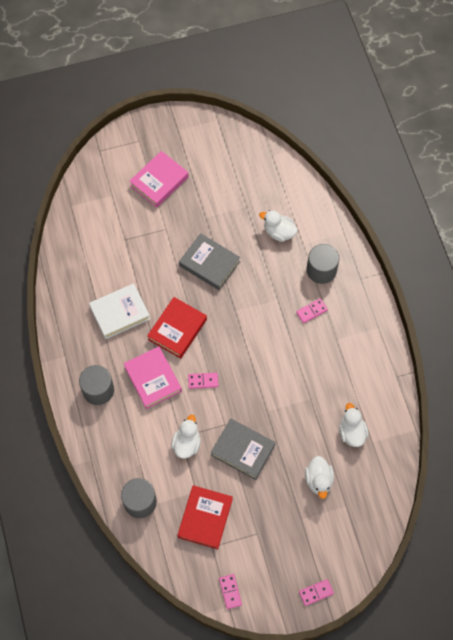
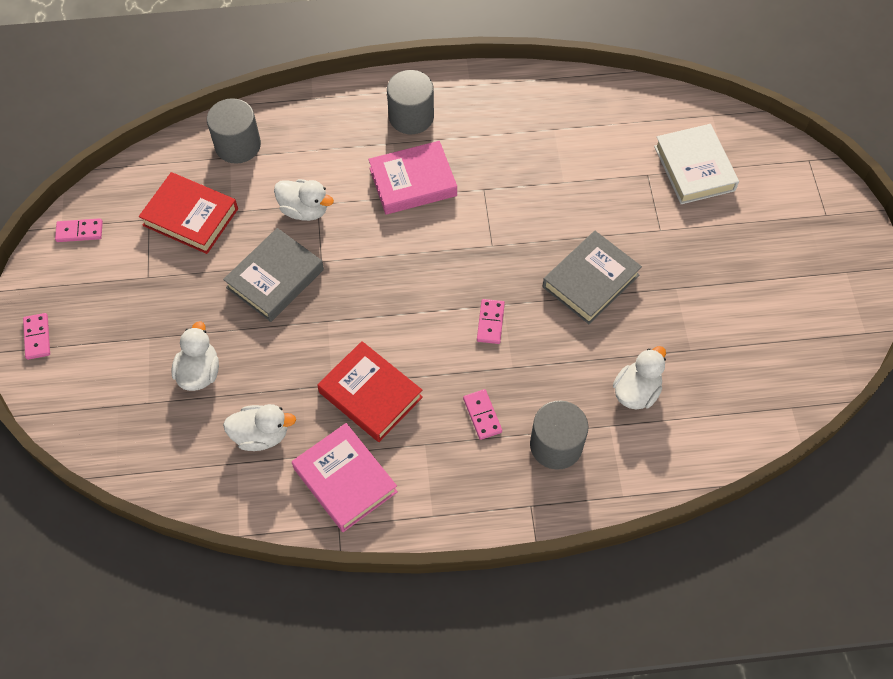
camera: 100 degrees right, 5 degrees down
white book [89,284,150,339] -> white book moved to [654,124,739,204]
pink book [129,151,189,208] -> pink book moved to [292,423,398,532]
red book [147,297,207,359] -> red book moved to [317,341,423,442]
pink domino [188,373,218,389] -> pink domino moved to [477,299,505,344]
white duck [305,456,334,499] -> white duck turned 90 degrees clockwise [171,321,219,391]

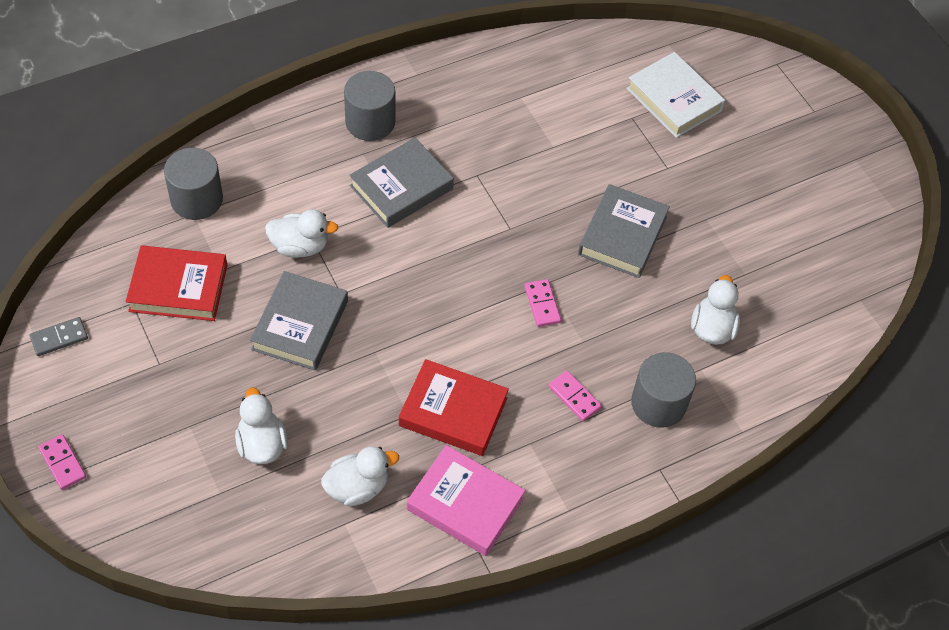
camera: 25 degrees left, 5 degrees down
pink domino [55,218,103,242] -> grey domino [30,317,88,356]
pink book [368,141,457,215] -> grey book [349,138,454,228]

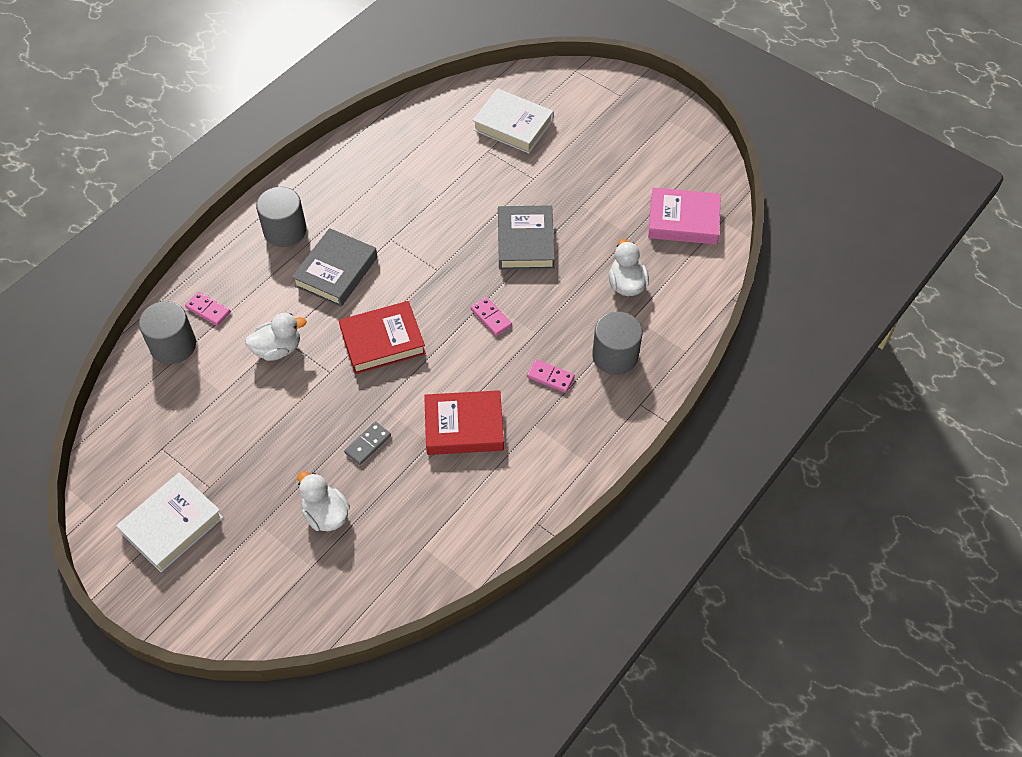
camera: 20 degrees left, 0 degrees up
grey domino [30,317,88,356] -> grey domino moved to [344,422,391,465]
pink domino [38,434,86,490] -> pink domino moved to [185,292,231,326]
red book [126,245,227,321] -> red book moved to [339,301,426,374]
grey book [250,271,348,371] -> none
white duck [321,446,399,506] -> none
pink book [407,445,525,556] -> pink book moved to [648,187,721,245]
none -> white book [117,473,223,572]

